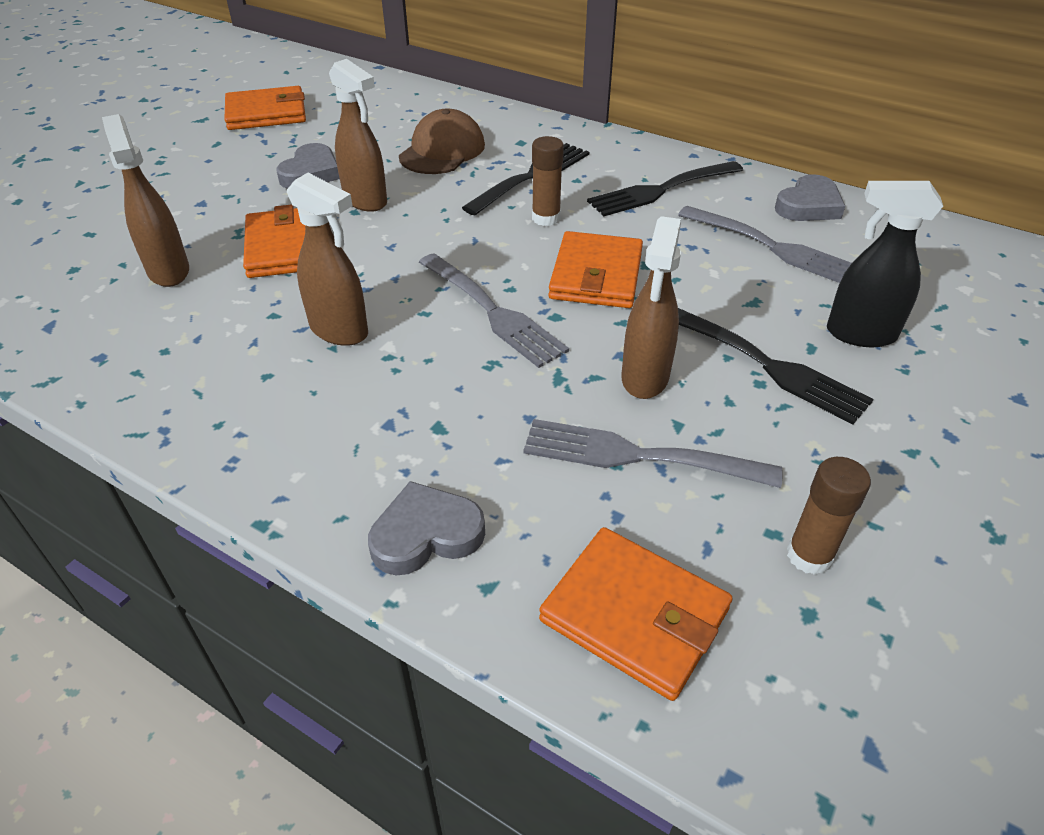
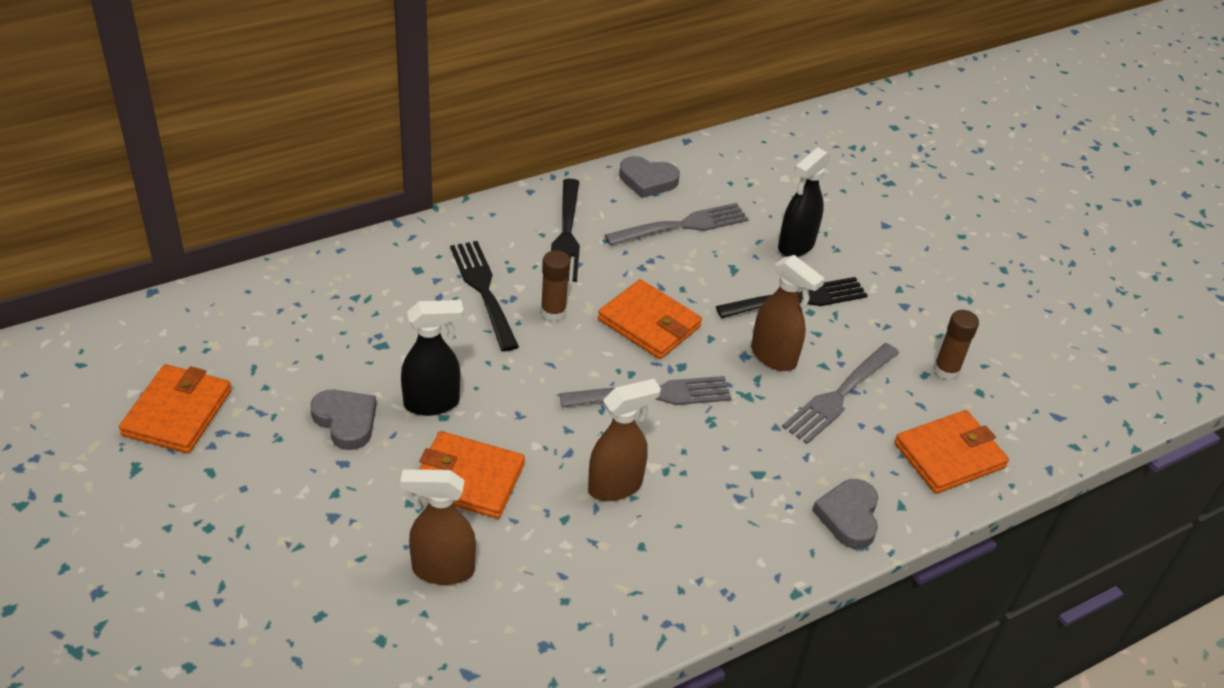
camera: 65 degrees left, 0 degrees up
brown spray bottle [329,59,387,212] -> black spray bottle [401,300,464,416]
brown cap [399,109,485,174] -> none
grey heart [775,174,845,221] -> grey heart turned 120 degrees clockwise [619,156,680,198]

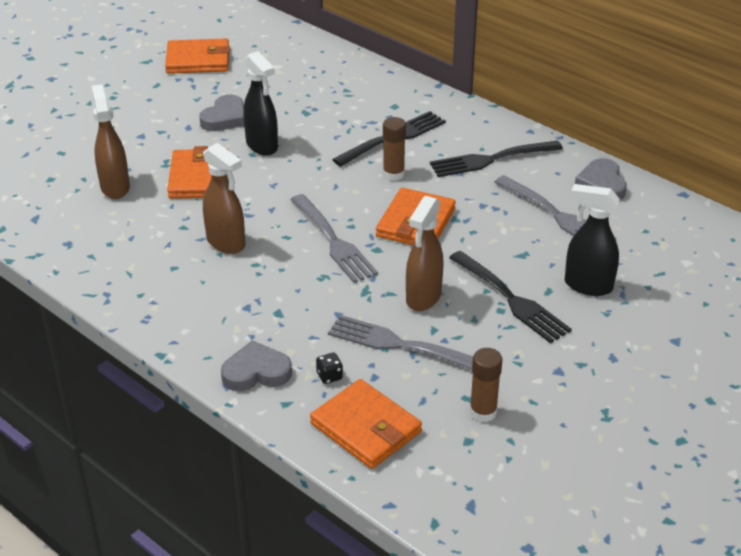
camera: 75 degrees right, 5 degrees down
none -> black dice [316,353,343,384]

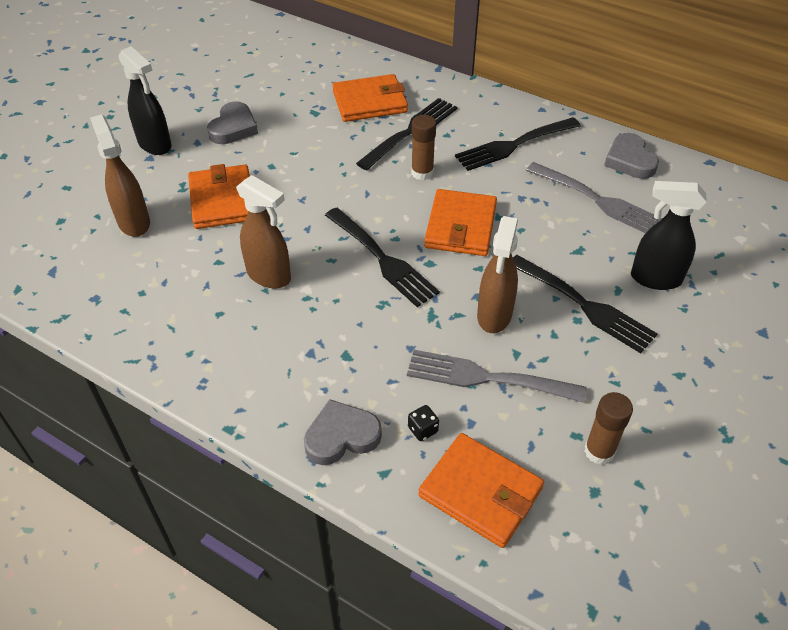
camera: 10 degrees left, 10 degrees up
orange wallet [165,38,230,74] -> orange wallet moved to [332,74,408,122]
black spray bottle [243,51,278,156] -> black spray bottle moved to [119,46,172,155]
grey fork [290,194,378,283] -> black fork [325,208,440,307]

